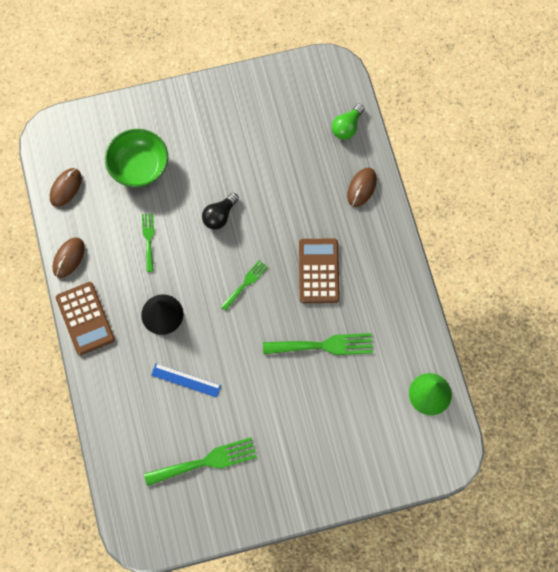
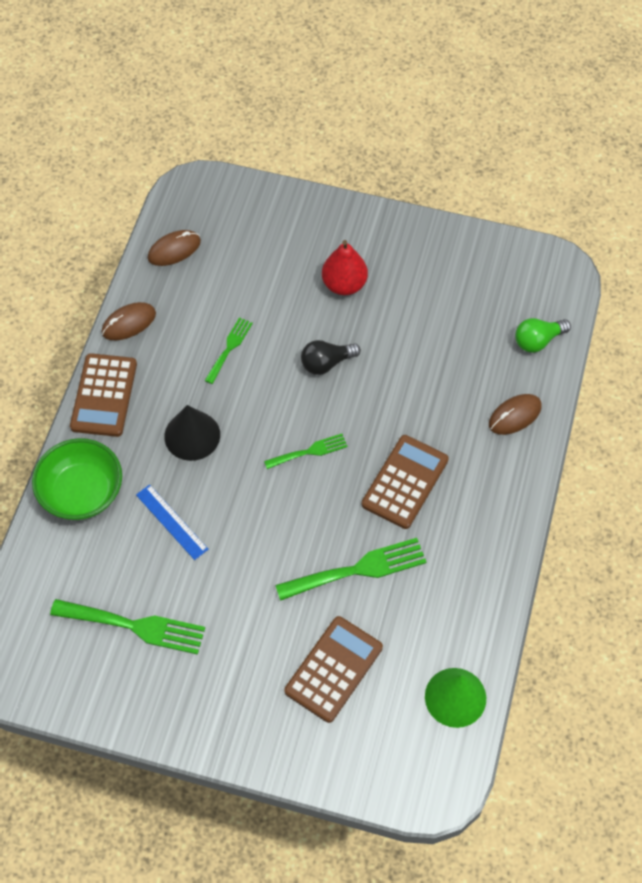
camera: 30 degrees right, 10 degrees down
green bowl [105,129,168,187] -> green bowl moved to [32,438,122,520]
green fork [263,333,373,355] -> green fork turned 45 degrees counterclockwise [275,538,426,601]
none -> brown calculator [284,616,383,723]
none -> red pear [322,240,368,295]

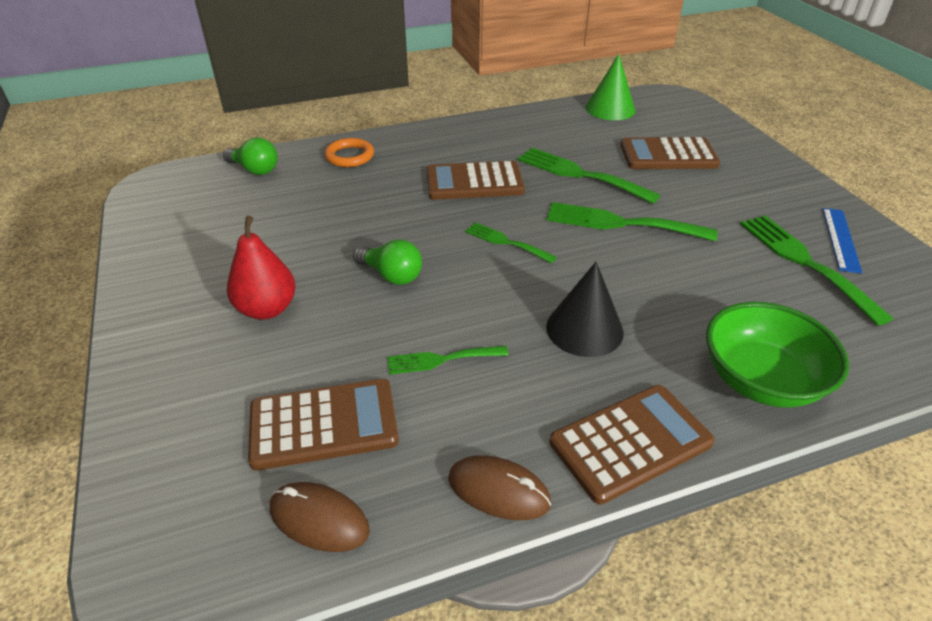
camera: 125 degrees left, 20 degrees down
blue ruler [136,484,209,560] -> blue ruler moved to [822,208,862,274]
black light bulb [301,340,361,375] -> green light bulb [353,240,422,285]
brown mouse [489,394,542,435] -> orange ring [325,138,374,167]
none -> brown calculator [248,379,399,471]
none -> green fork [547,202,717,241]

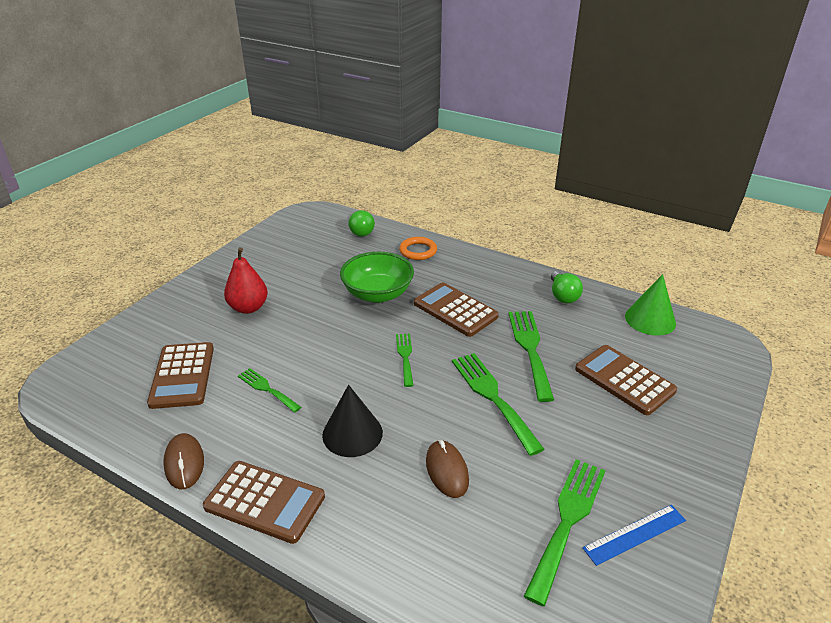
camera: 50 degrees right, 5 degrees down
brown calculator [248,379,399,471] -> brown calculator turned 45 degrees clockwise [147,342,214,409]
brown mouse [270,482,370,552] -> brown mouse moved to [426,440,469,498]
green light bulb [353,240,422,285] -> green light bulb moved to [551,271,583,303]
green bowl [706,302,849,408] -> green bowl moved to [340,252,414,303]

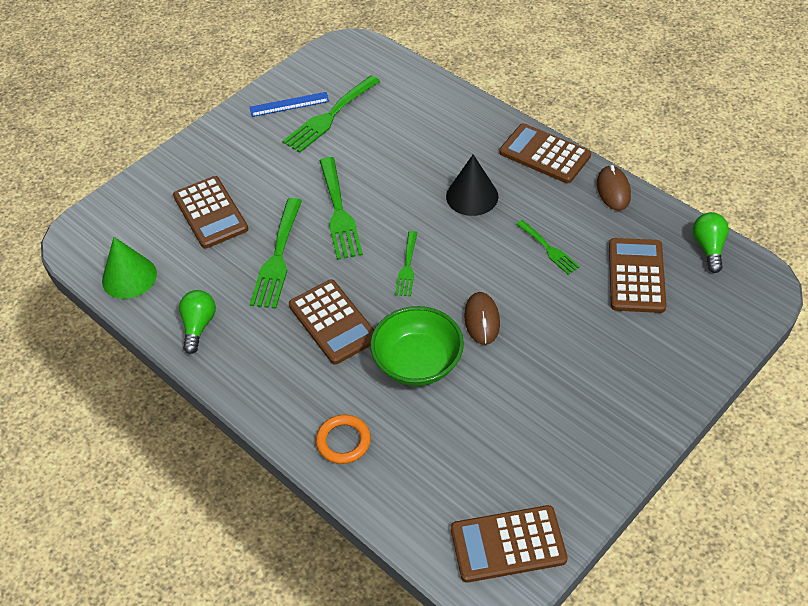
camera: 165 degrees left, 15 degrees up
red pear [224,247,268,314] -> none
green light bulb [348,210,375,237] -> green light bulb moved to [693,212,729,273]
brown mouse [426,440,469,498] -> brown mouse moved to [464,292,500,345]
none -> brown calculator [451,505,568,583]

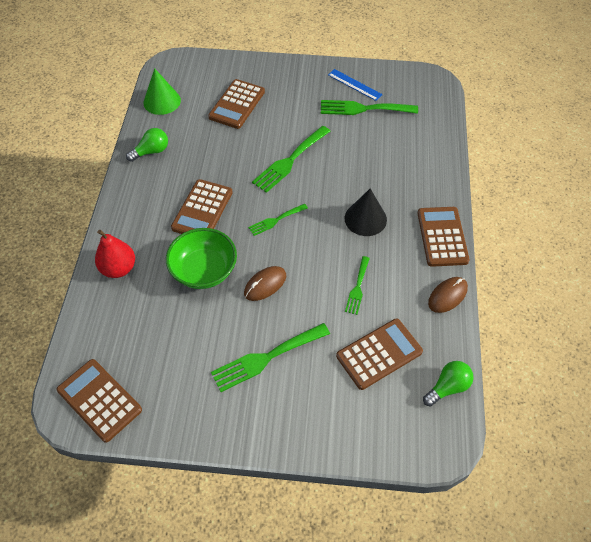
camera: 50 degrees right, 5 degrees up
green fork [250,198,302,309] -> green fork moved to [211,323,330,392]
orange ring [316,414,371,464] -> red pear [95,230,135,278]

